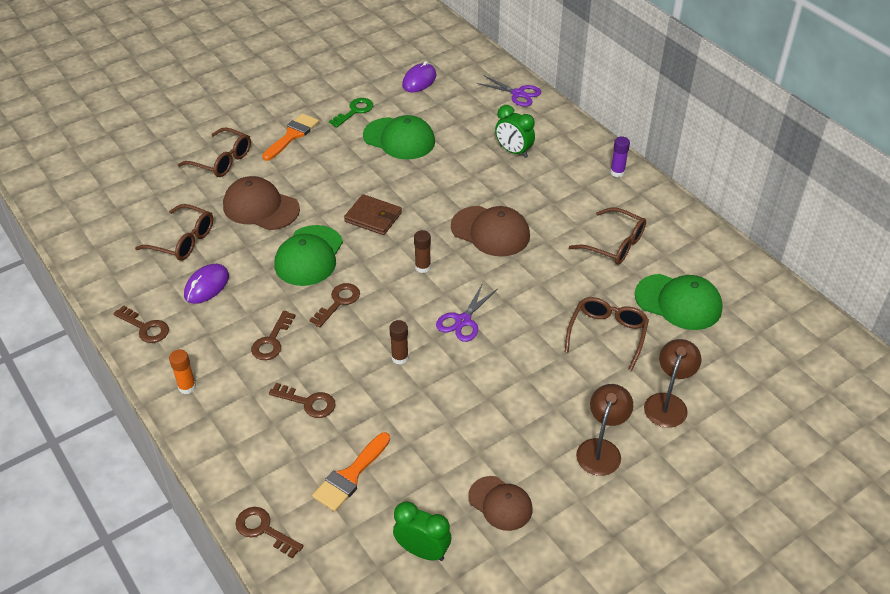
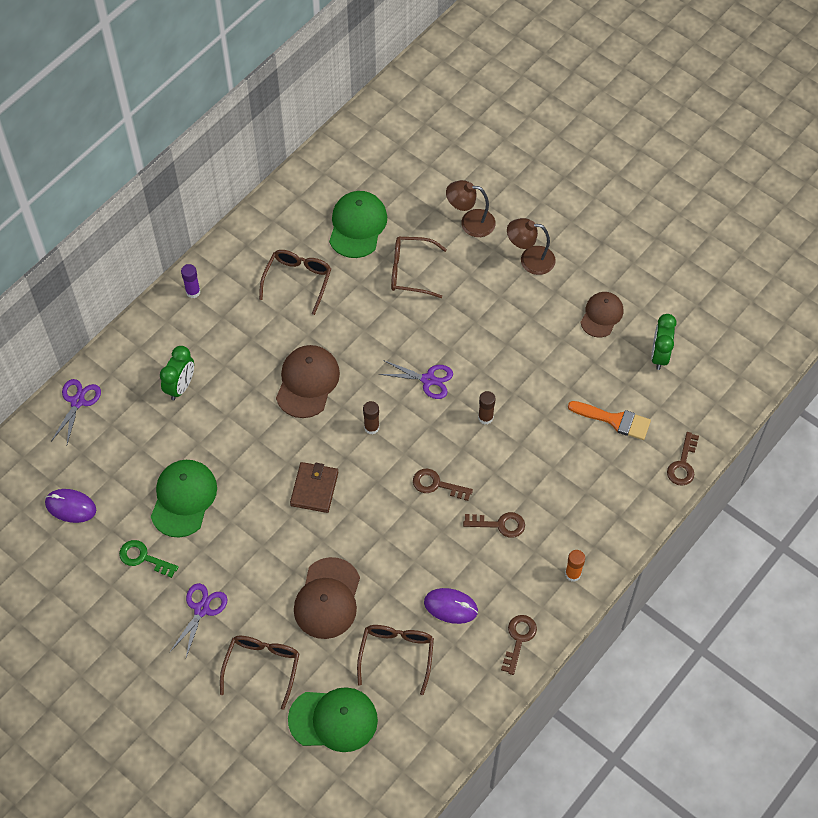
camera: 105 degrees left, 15 degrees up
orange brush [262,113,319,161] -> purple scissors [170,583,228,657]
brown key [269,383,336,418] -> none
green cap [275,225,343,286] -> green cap moved to [288,687,378,752]

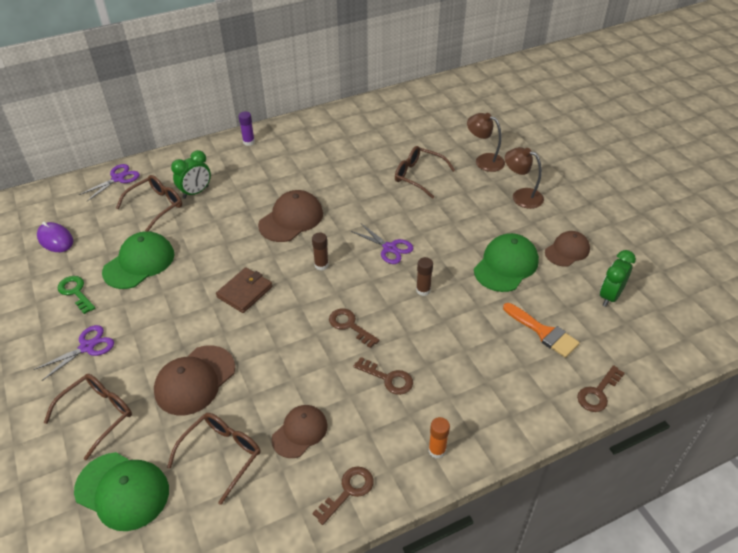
camera: 25 degrees right, 15 degrees down
brown glasses [259,250,331,315] -> brown glasses moved to [116,175,182,231]
green cap [329,191,387,258] -> green cap moved to [474,233,539,292]
purple mouse [424,588,478,624] -> brown cap [272,405,328,458]

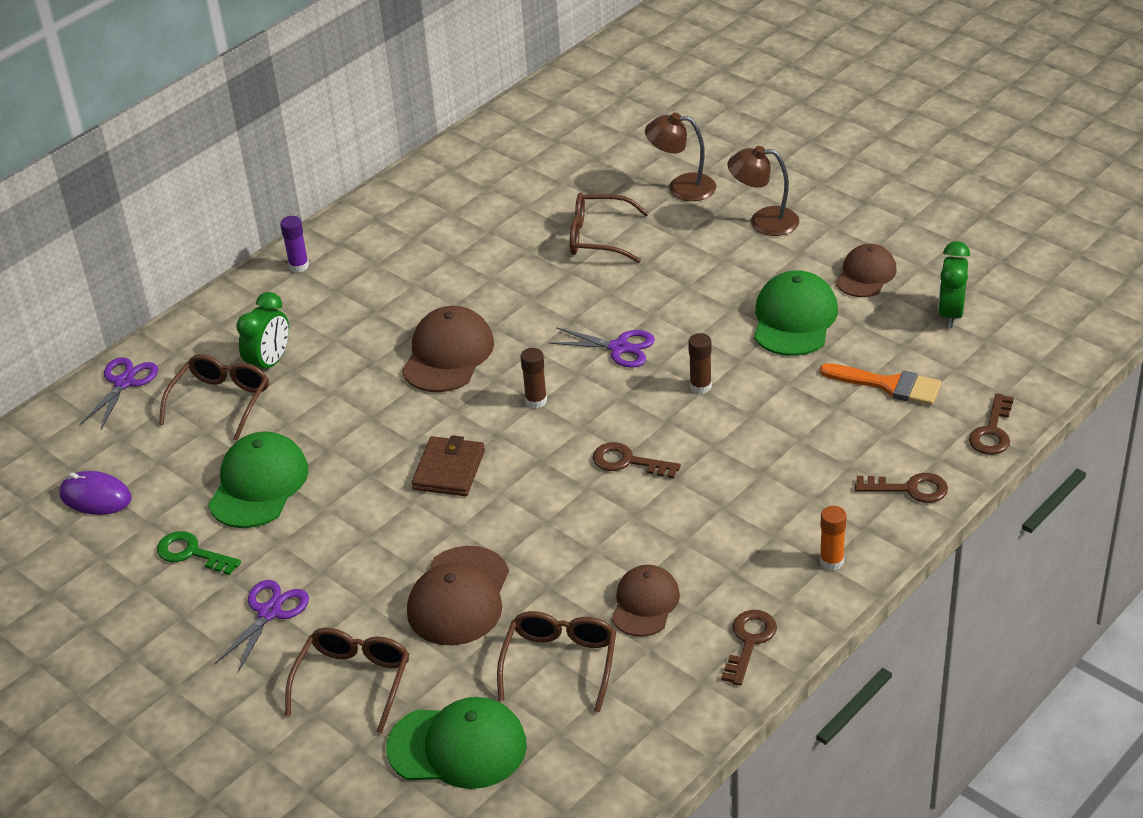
camera: 20 degrees left, 5 degrees down
brown key [353,357,413,395] -> brown key moved to [855,473,948,503]

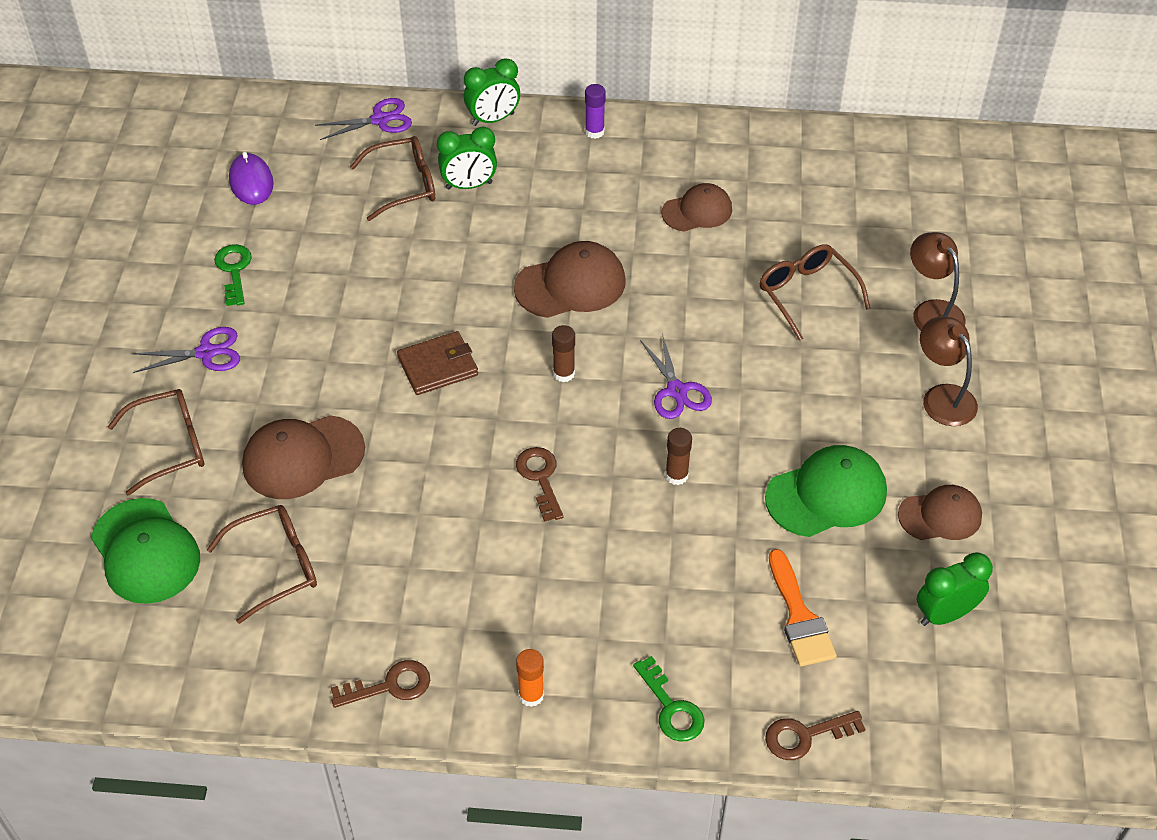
camera: 50 degrees right, 10 degrees up
green cap [208,432,309,528] -> none
brown cap [612,565,680,637] -> brown cap moved to [662,183,732,232]
brown key [855,473,948,503] -> green key [633,656,705,742]
none -> green clock [464,58,520,126]

